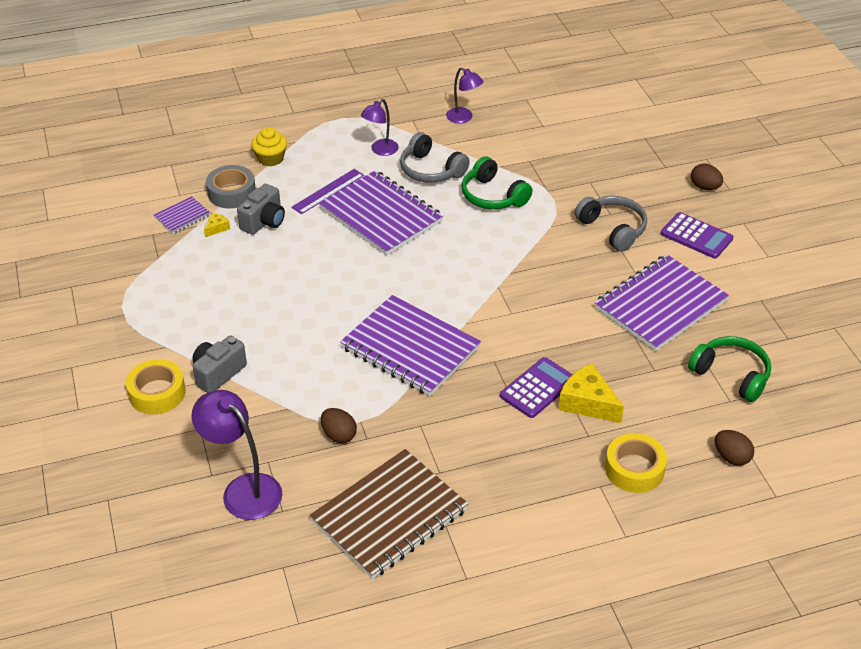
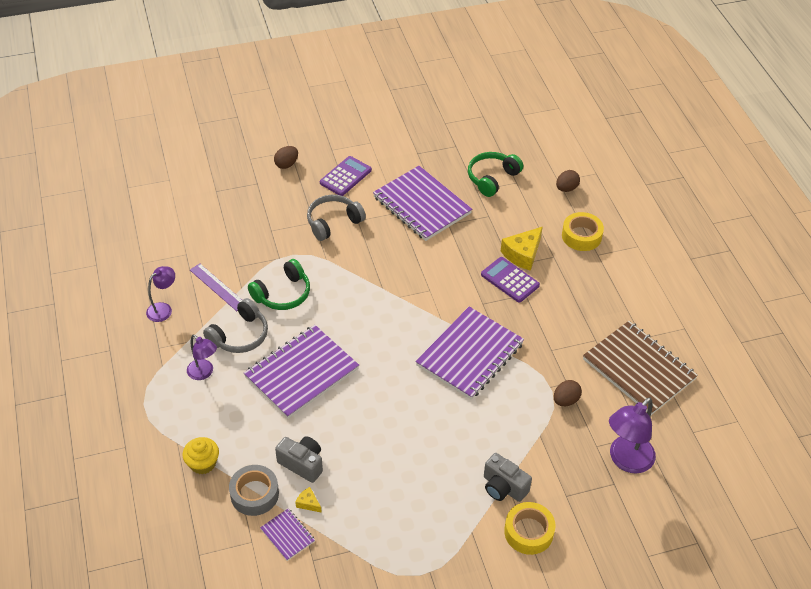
camera: 90 degrees left, 5 degrees up
purple ruler [291,169,364,214] -> purple ruler moved to [190,263,242,311]

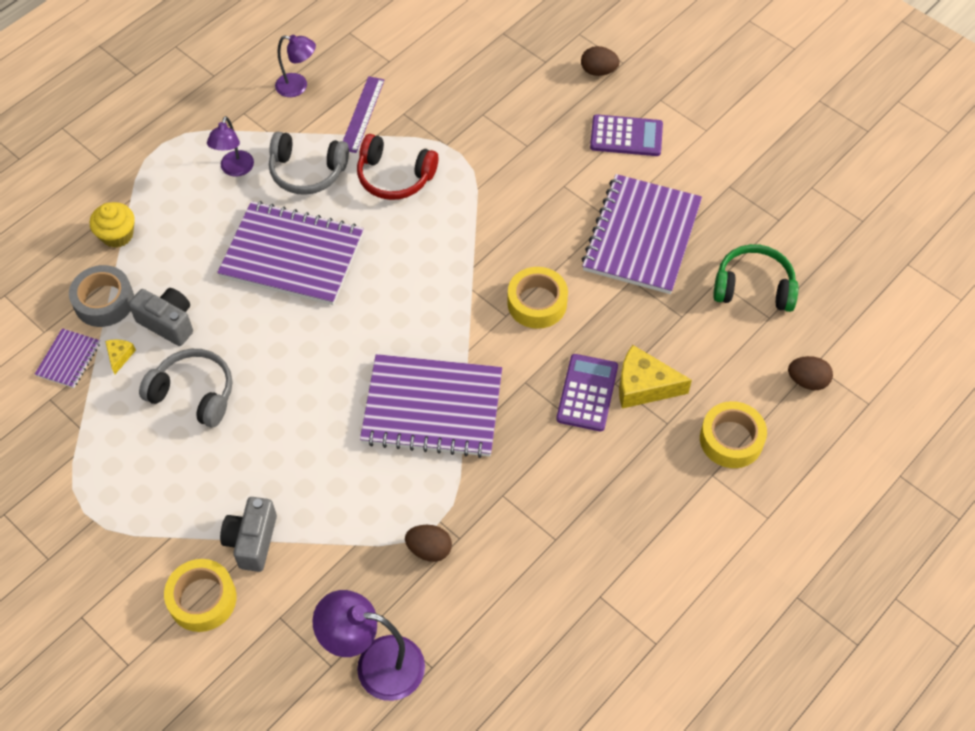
camera: 60 degrees right, 10 degrees up
green headphones [248,259,310,310] -> red headphones [357,134,438,200]
grey camera [275,436,323,483] -> grey camera turned 60 degrees counterclockwise [129,288,193,346]
grey headphones [307,195,366,241] -> grey headphones moved to [139,349,232,427]
brown notebook [583,321,698,415] -> none
none -> yellow tape [507,267,568,329]

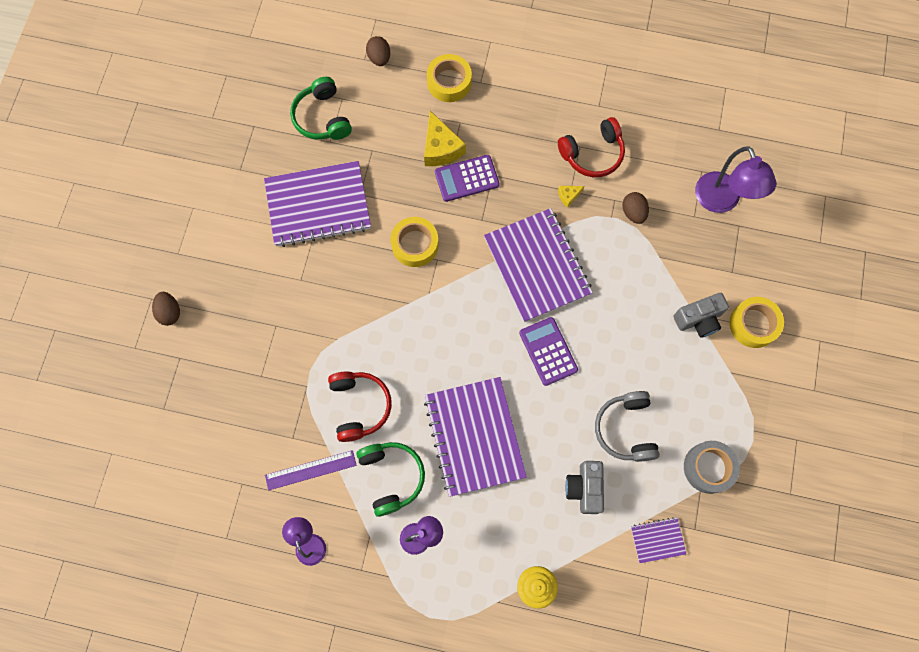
camera: 120 degrees left, 15 degrees up
grey tape [69,265,134,327] -> grey tape moved to [684,441,740,494]
yellow cheese [105,339,136,374] -> yellow cheese moved to [558,186,584,208]
grey headphones [269,132,349,195] -> green headphones [356,442,425,517]
purple calculator [590,114,663,156] -> purple calculator moved to [519,317,578,386]
none -> red headphones [558,117,625,177]

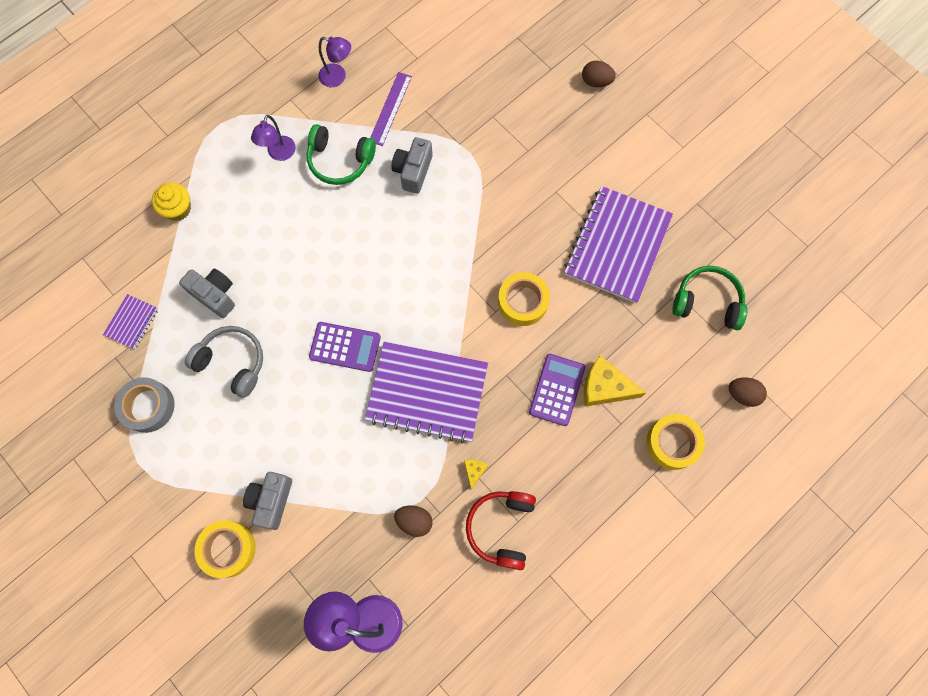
camera: 125 degrees right, 0 degrees up
red headphones [328,371,392,442] -> grey camera [391,137,433,194]
purple notebook [424,377,527,497] -> none

